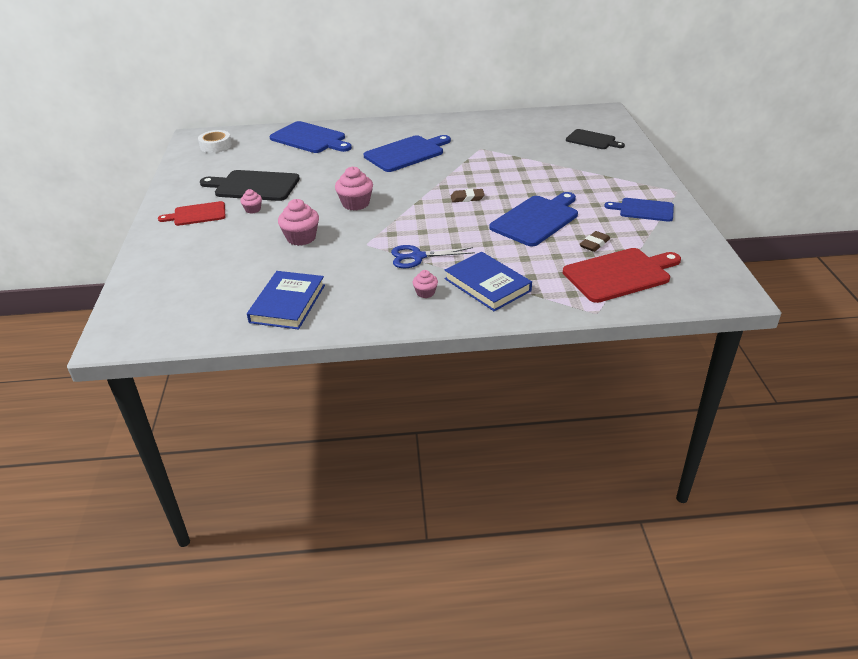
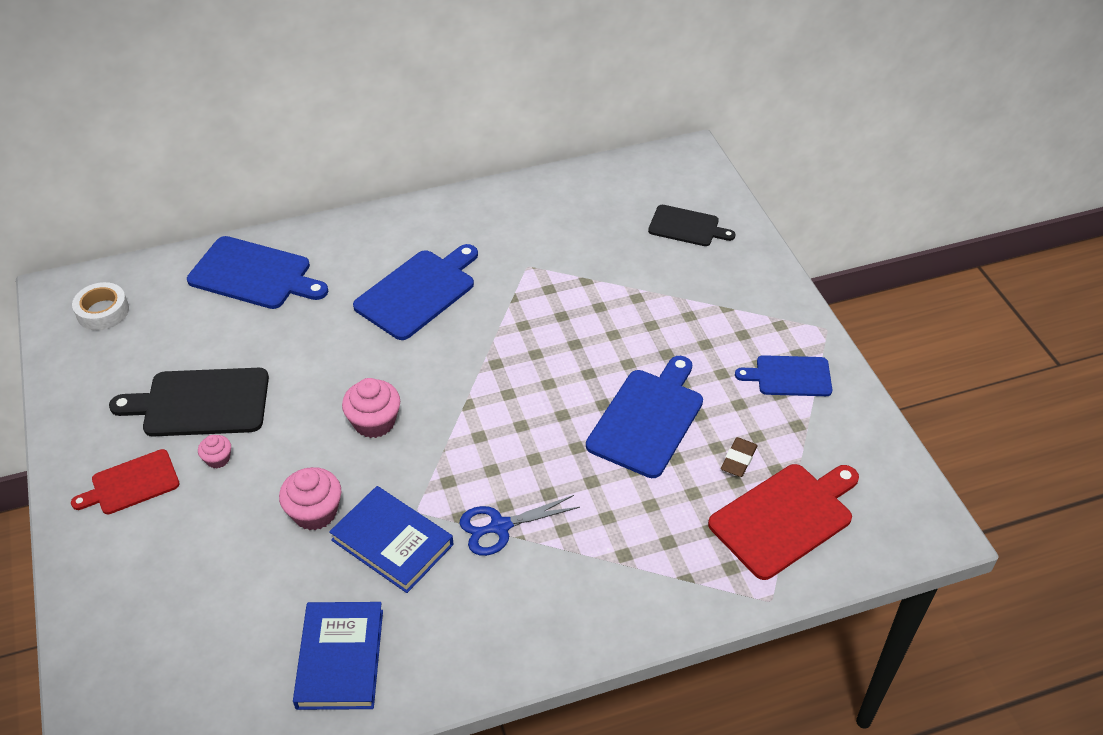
camera: 15 degrees left, 10 degrees up
pink cupcake [413,270,438,298] -> none
blue book [445,252,532,311] -> blue book moved to [329,486,454,593]
brown eraser [451,189,485,202] -> none

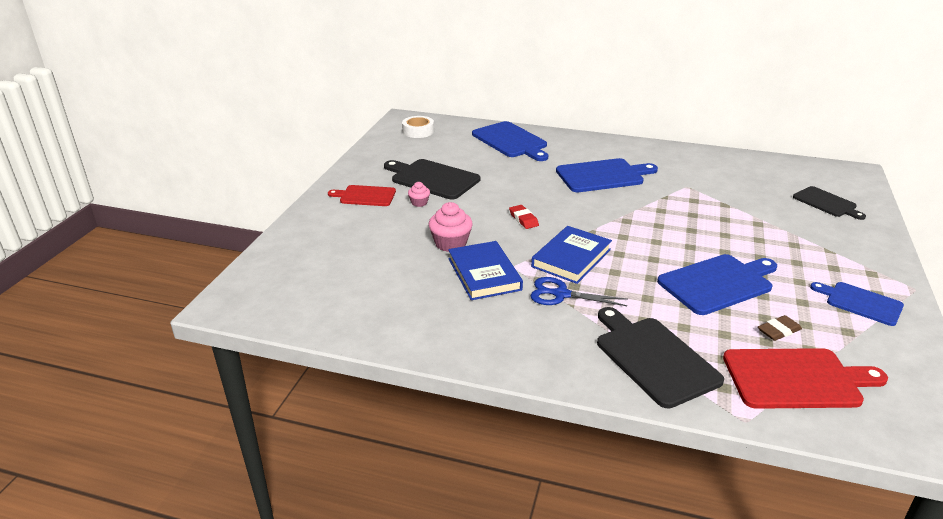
camera: 35 degrees right, 15 degrees down
blue book [293,602,383,710] -> blue book moved to [531,226,612,284]
pink cupcake [342,378,400,438] -> red eraser [509,205,539,229]
none -> black cutting board [597,307,724,408]

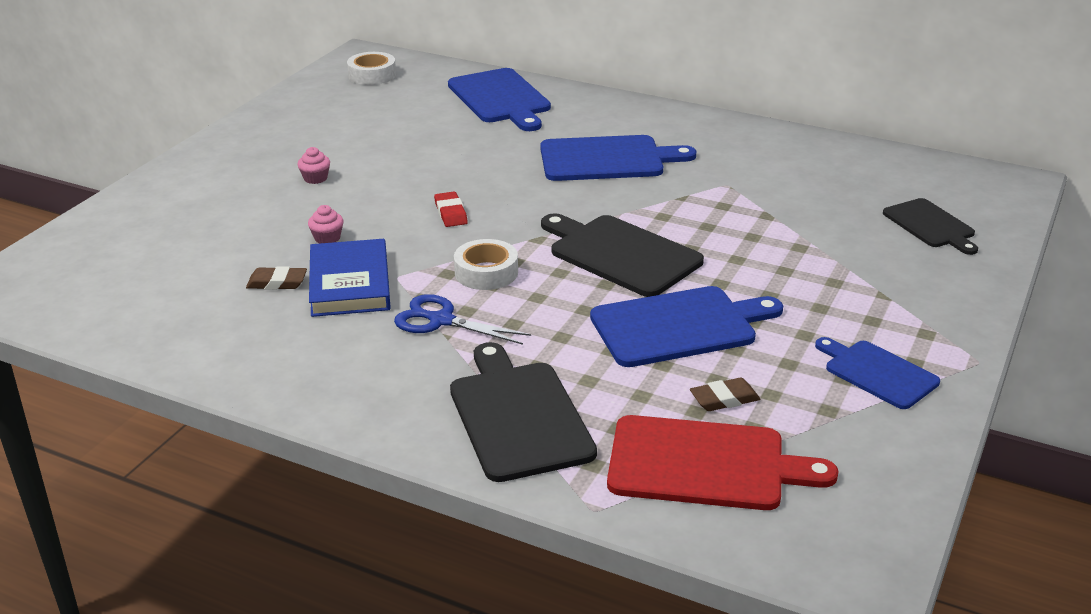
camera: 10 degrees right, 0 degrees up
red cutting board [328,185,396,206] -> none
black cutting board [384,159,480,199] -> black cutting board moved to [541,213,704,297]
pink cupcake [429,202,473,252] -> pink cupcake [308,205,344,244], size x0.56
blue book [531,226,612,284] -> white tape [454,239,518,290]
none -> brown eraser [246,266,307,290]

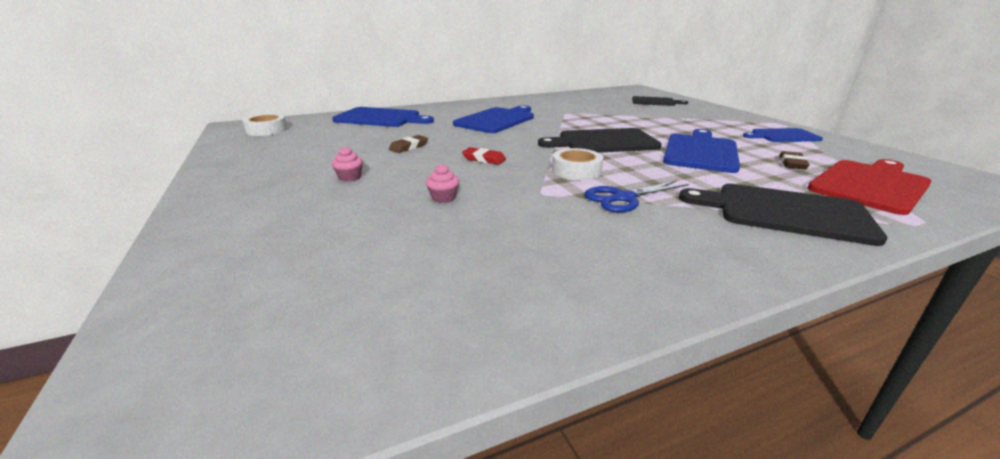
camera: 50 degrees left, 5 degrees down
brown eraser [246,266,307,290] -> brown eraser moved to [389,135,428,153]
blue book [309,239,391,317] -> none

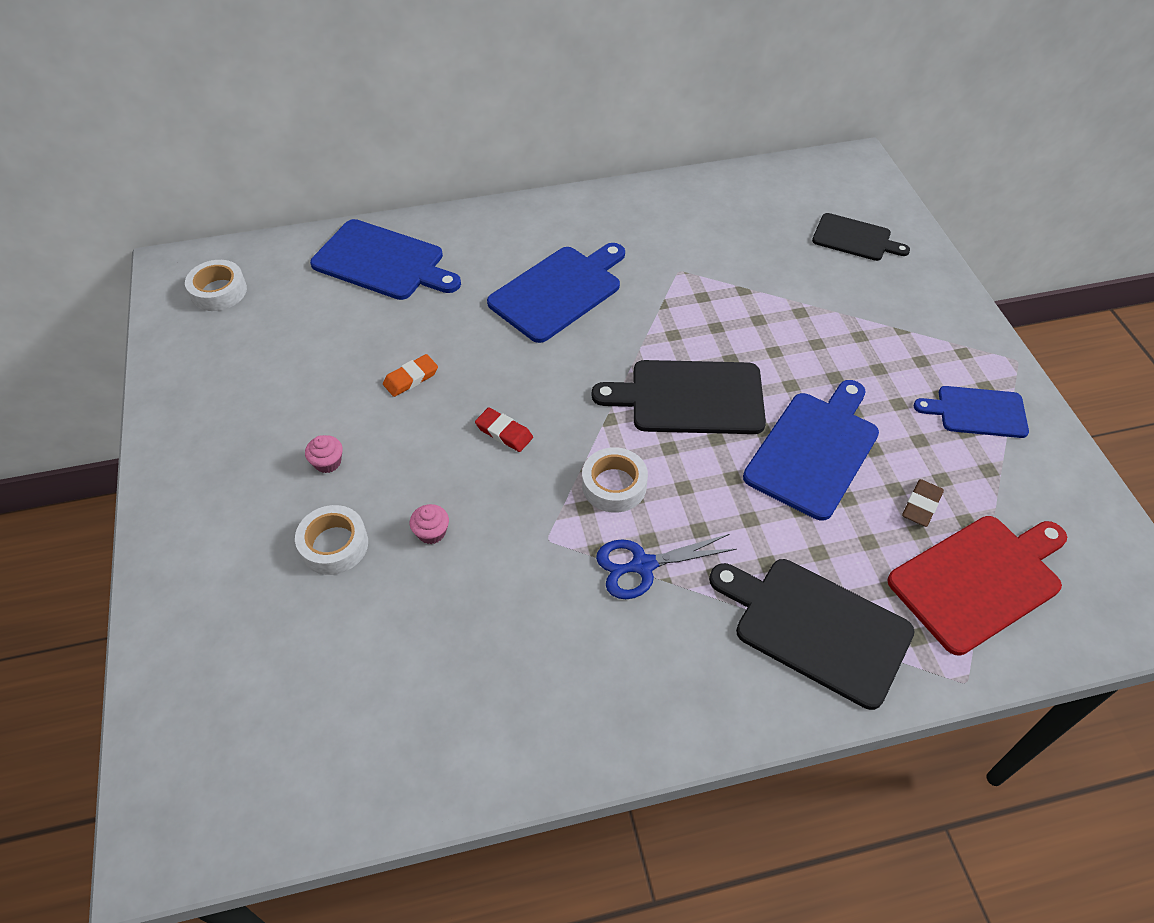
camera: 10 degrees right, 25 degrees up
brown eraser [389,135,428,153] -> orange eraser [383,354,438,397]
none -> white tape [295,505,368,575]

